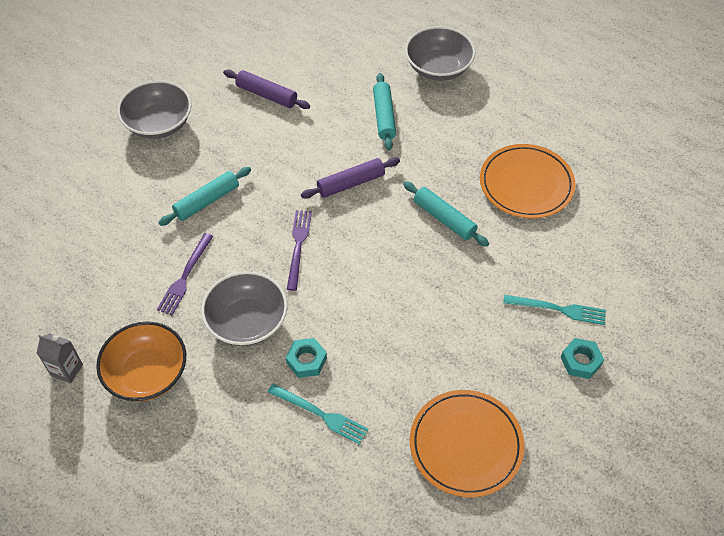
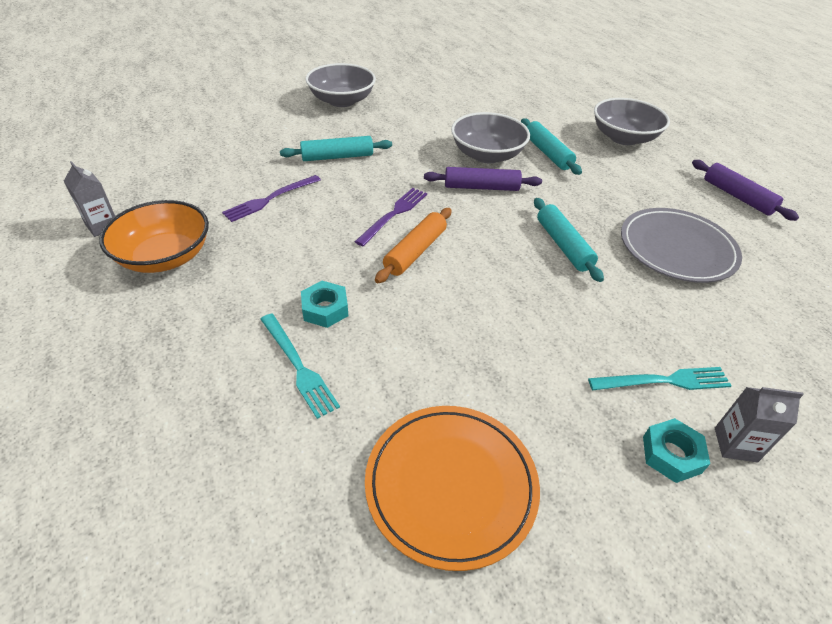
camera: 25 degrees right, 10 degrees down
grey bowl [201,271,287,346] -> grey bowl moved to [451,112,530,163]
purple rolling pin [223,70,310,109] -> purple rolling pin moved to [692,160,799,221]
turquoise rolling pin [373,73,396,151] -> turquoise rolling pin turned 45 degrees counterclockwise [521,118,582,175]
orange plate [480,144,575,219] -> grey plate [621,208,742,283]
turquoise fork [503,295,606,325] -> turquoise fork turned 45 degrees counterclockwise [588,367,732,390]
none -> orange rolling pin [375,208,452,283]
none -> grey carton [715,387,804,462]

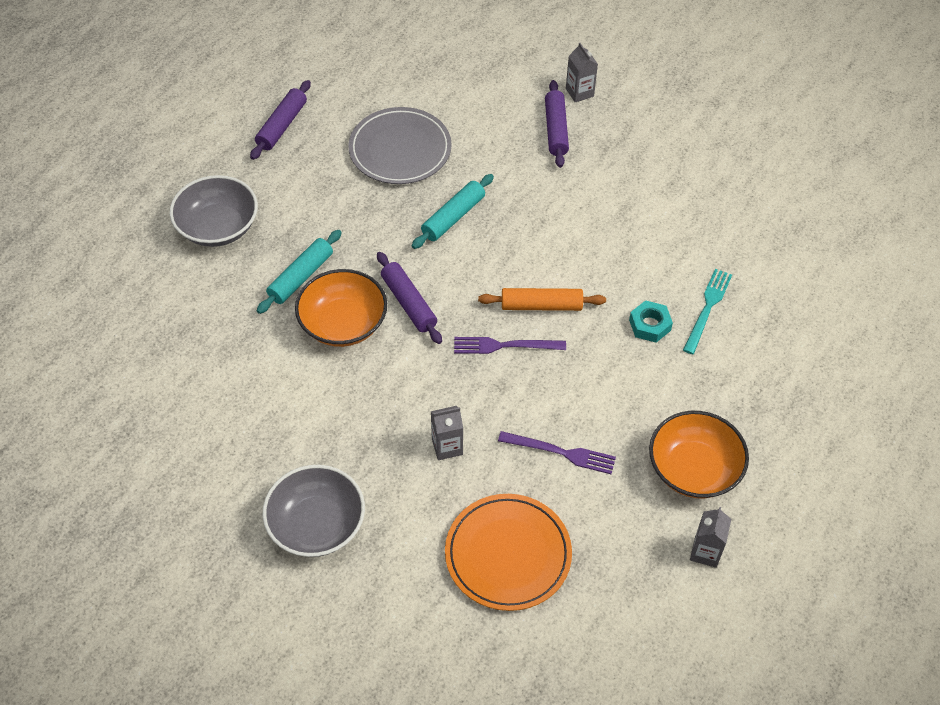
camera: 120 degrees left, 10 degrees up
turquoise rolling pin [280,136,392,161] -> grey carton [431,406,463,460]
orange plate [365,406,540,571] -> orange plate moved to [445,494,572,611]
grey bowl [451,112,530,163] -> orange bowl [295,269,387,347]
turquoise fork [588,367,732,390] -> purple rolling pin [545,80,569,168]
turquoise nut [643,418,710,483] -> none

